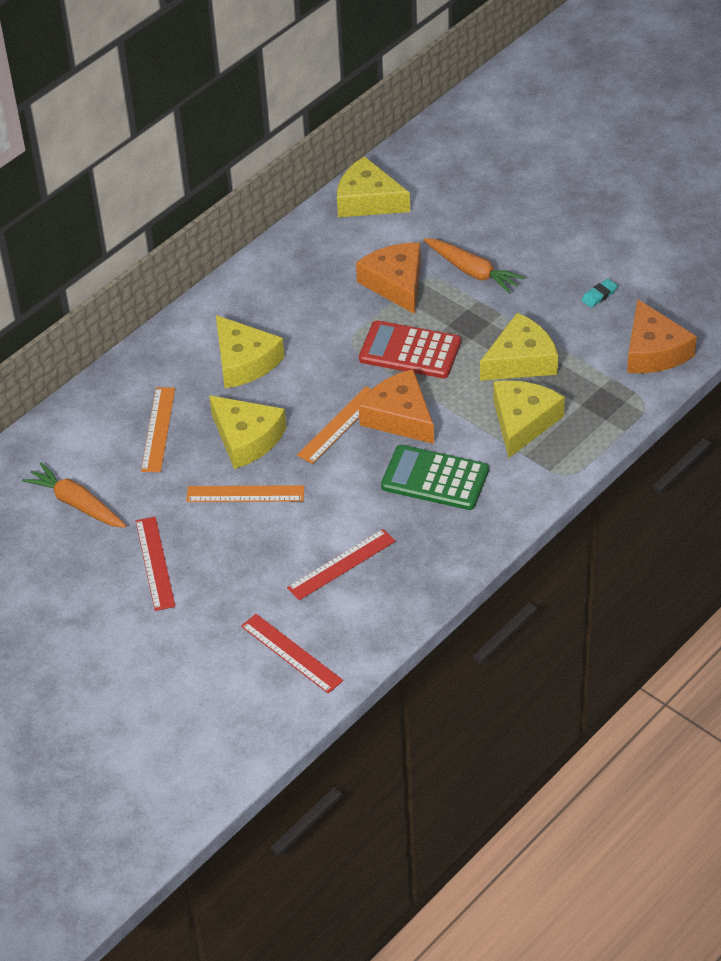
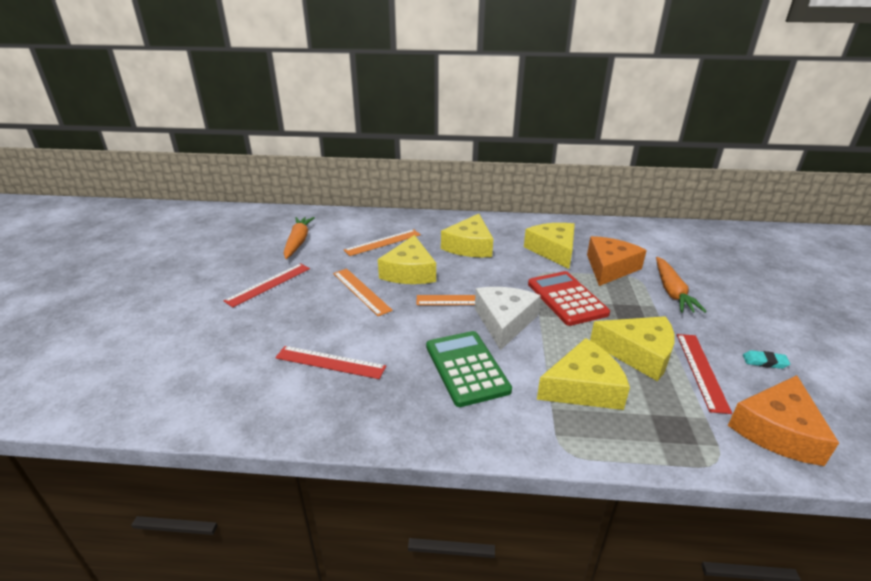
camera: 50 degrees right, 15 degrees down
red ruler [241,614,343,694] -> red ruler moved to [677,334,732,414]
yellow cheese [337,156,410,217] -> yellow cheese moved to [524,223,575,269]
orange cheese [359,369,434,444] -> white cheese [475,287,541,350]

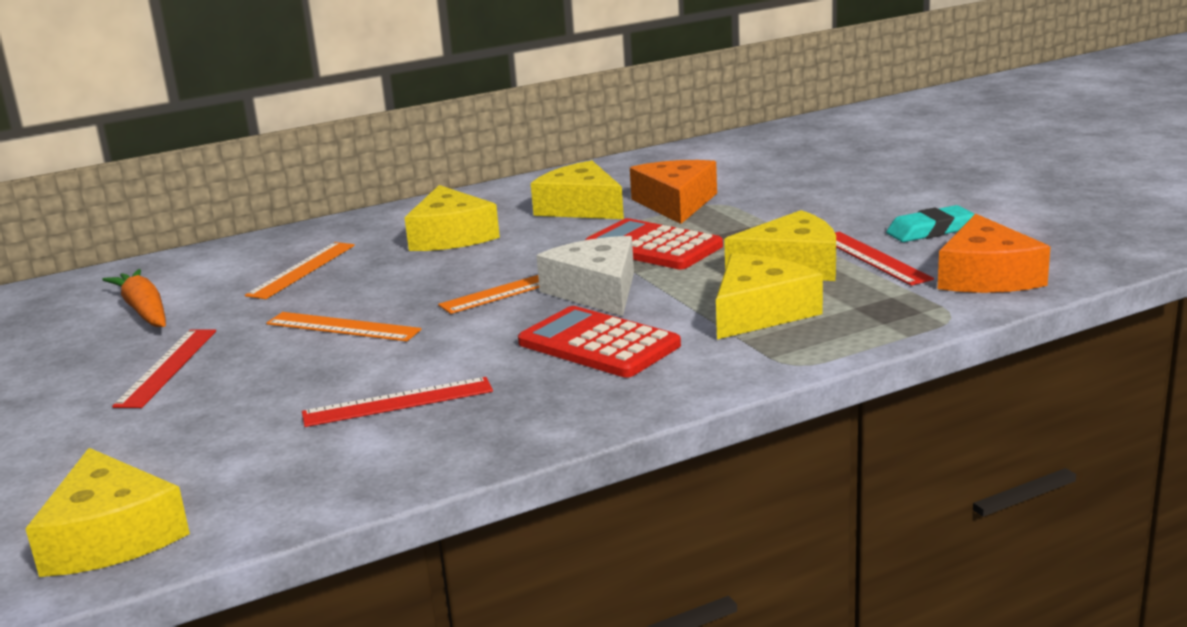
camera: 30 degrees left, 10 degrees down
yellow cheese [378,235,436,284] -> yellow cheese moved to [25,448,190,577]
green calculator [426,331,512,407] -> red calculator [518,306,681,378]
orange carrot [656,257,707,313] -> none
turquoise eraser [743,350,790,369] -> turquoise eraser [886,205,975,242], size x1.62

